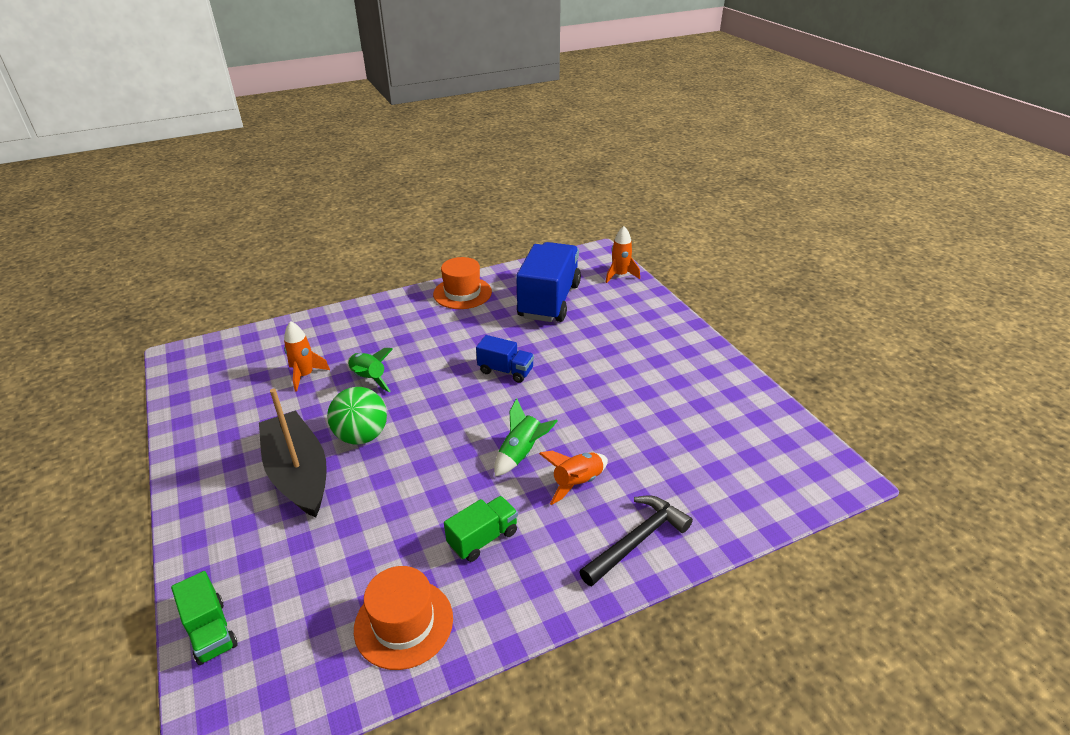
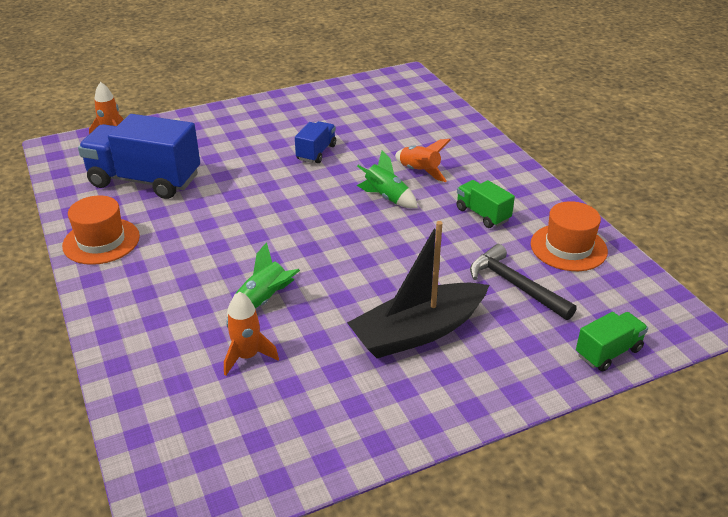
camera: 90 degrees left, 0 degrees up
green ball [327,387,387,445] -> none
blue truck [476,335,534,383] -> blue truck moved to [295,121,336,163]
black hammer [579,495,693,586] -> black hammer moved to [470,244,577,320]

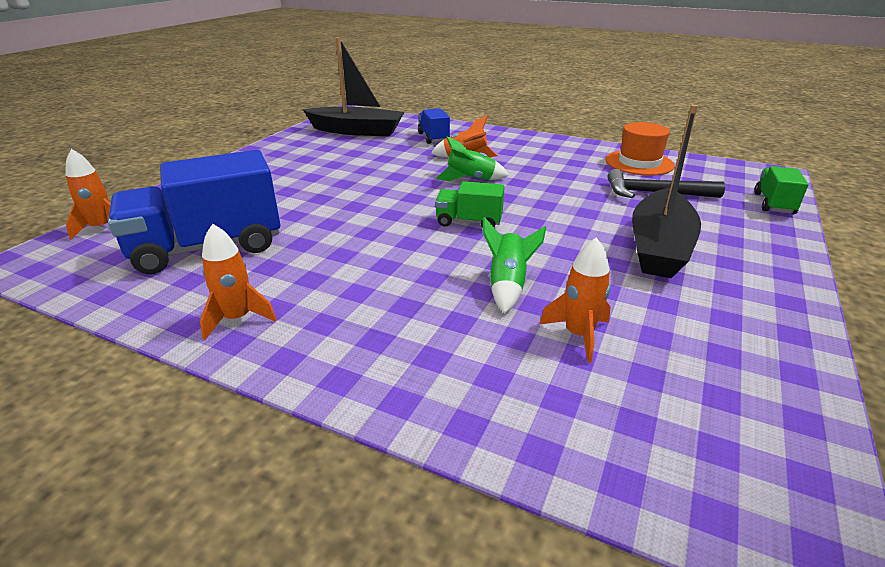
camera: 40 degrees left, 5 degrees down
orange hat [62,195,140,265] -> orange rocket [200,224,277,340]
blue truck [295,121,336,163] -> blue truck moved to [418,108,450,144]
green truck [456,180,515,228] -> green truck moved to [435,181,505,228]
none -> black boat [303,37,404,136]

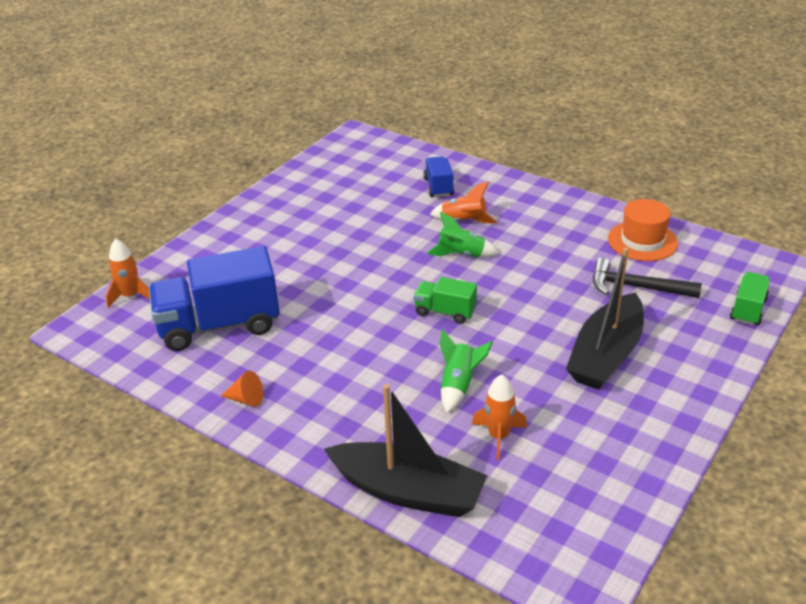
camera: 10 degrees right, 5 degrees up
orange rocket [200,224,277,340] -> orange cone [221,371,263,407]
black boat [303,37,404,136] -> black boat moved to [324,384,487,517]

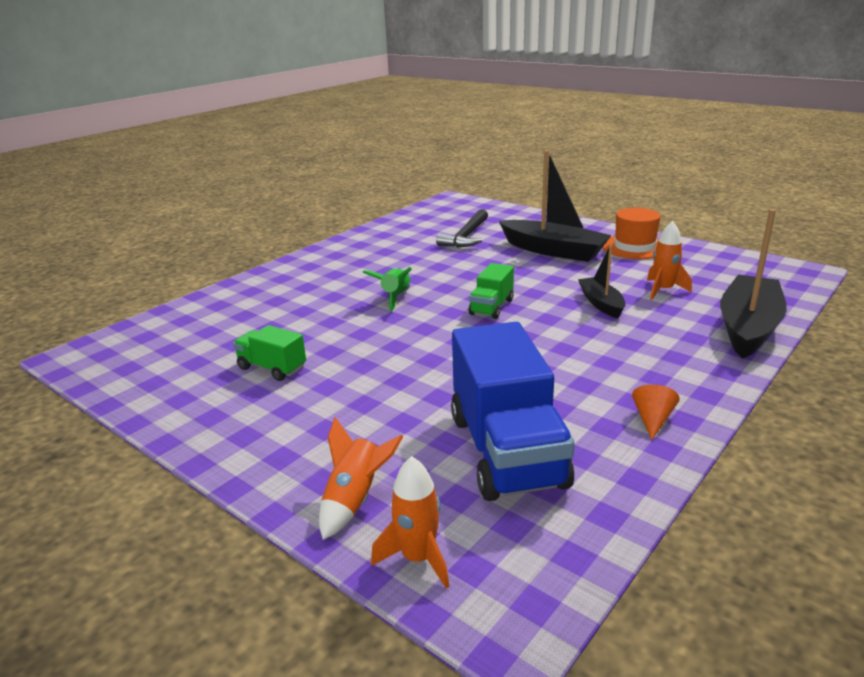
camera: 85 degrees left, 10 degrees down
blue truck [423,156,454,197] -> none
orange rocket [430,181,497,224] -> orange rocket moved to [319,417,403,540]
green rocket [440,329,493,413] -> black boat [578,245,626,318]
orange hat [608,199,678,261] -> orange hat moved to [602,208,661,259]
green truck [730,272,770,325] -> green truck moved to [233,325,306,381]

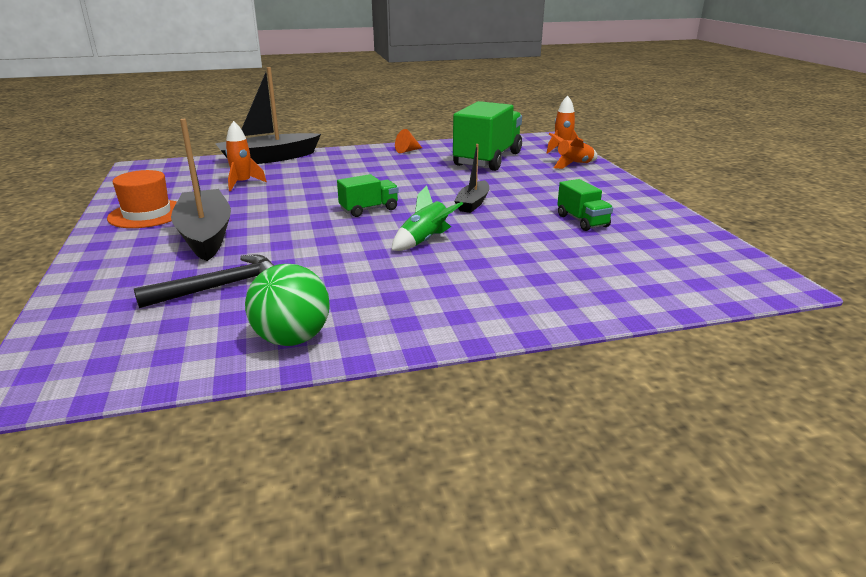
camera: 145 degrees left, 0 degrees up
blue truck [451,322,575,501] -> green truck [453,101,522,171]
black boat [578,245,626,318] -> black boat moved to [454,144,489,213]
none -> green ball [245,264,330,346]

